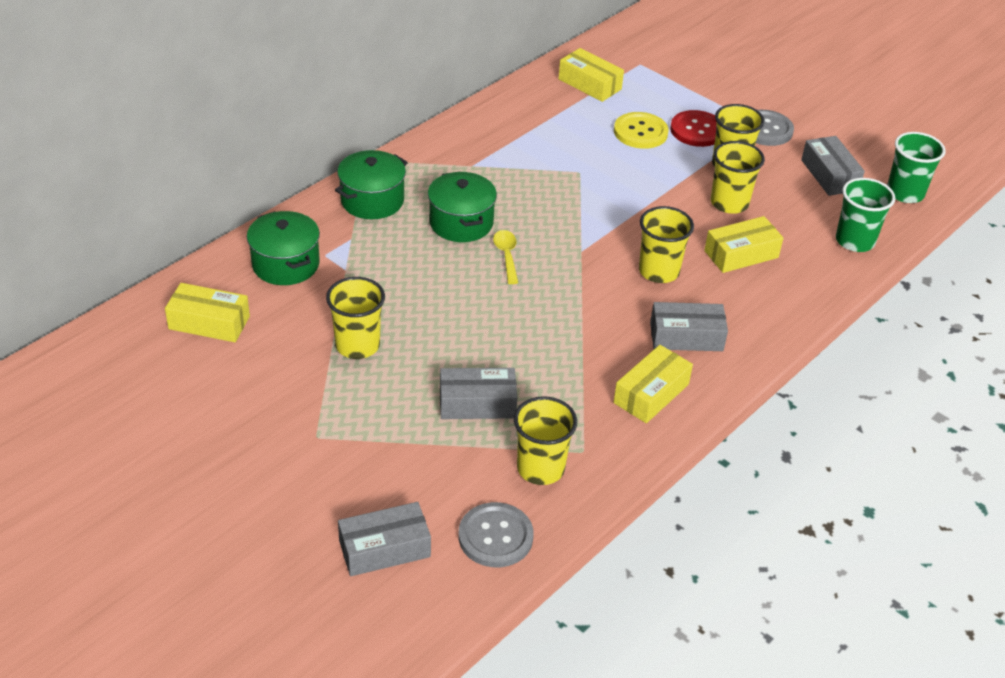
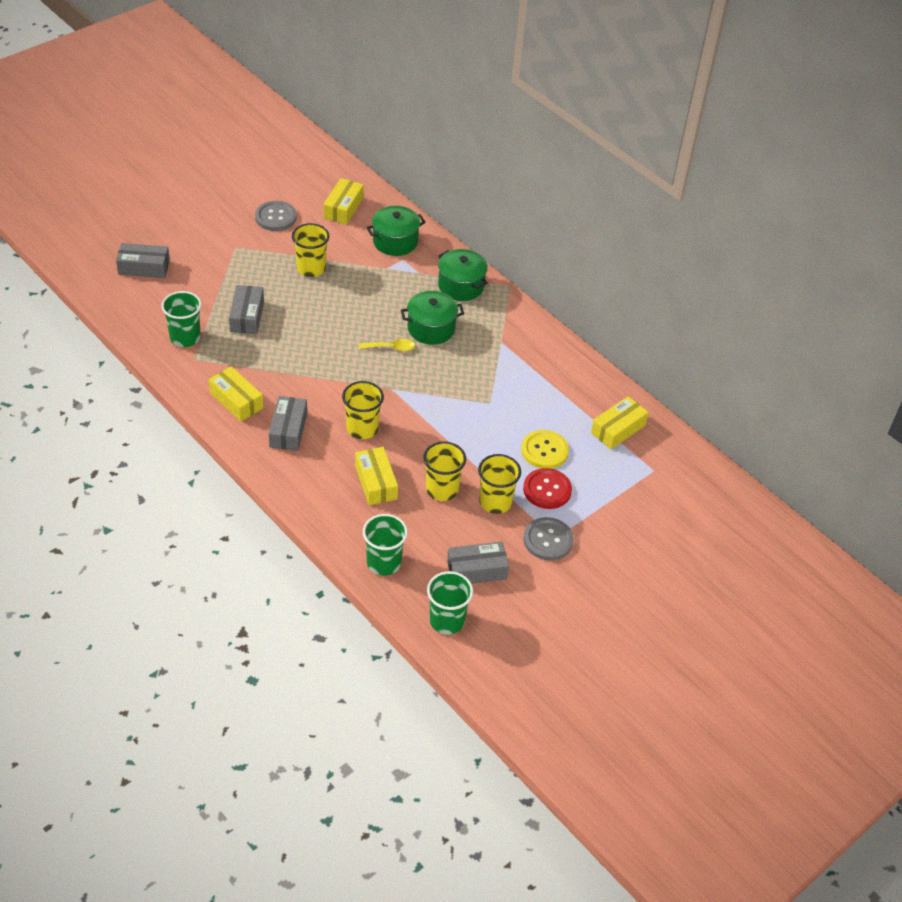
camera: 95 degrees right, 5 degrees up
grey box [338,502,431,576] -> grey box turned 75 degrees counterclockwise [116,243,170,278]
grey button [459,502,534,567] -> grey button moved to [255,201,297,231]
yellow cup [514,396,577,485] -> green cup [161,291,202,347]

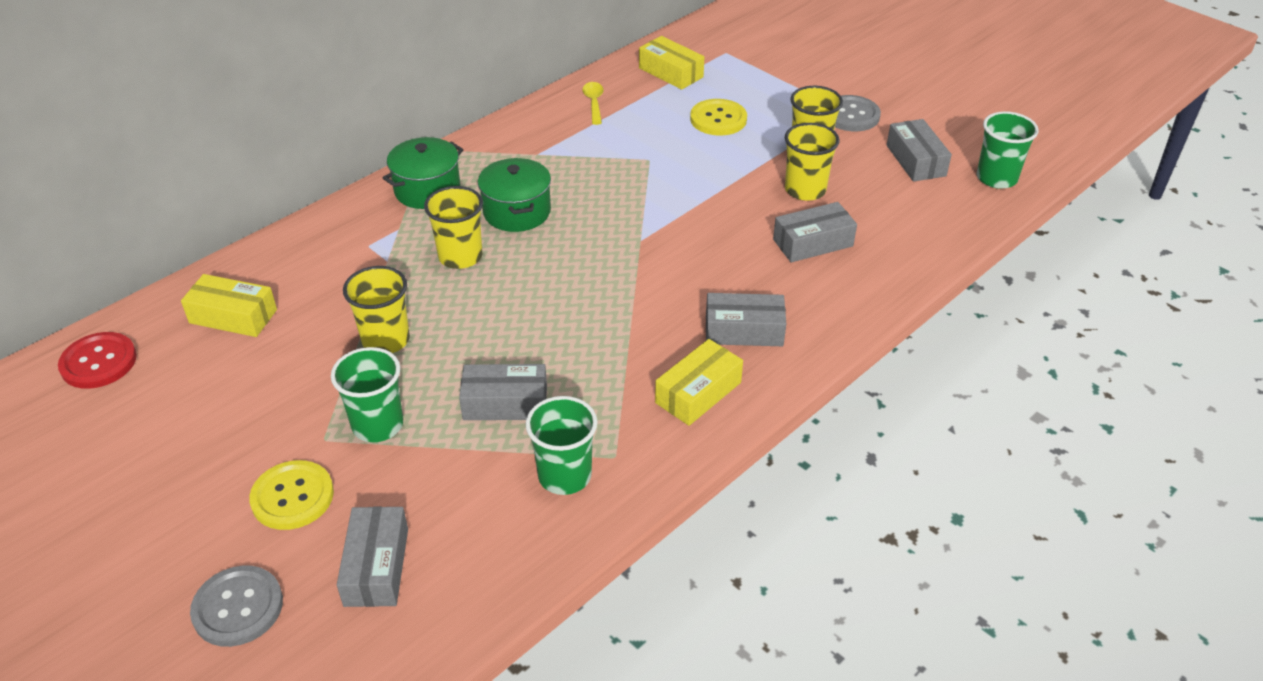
camera: 90 degrees left, 5 degrees down
grey button [255,201,297,231] -> grey button moved to [190,565,283,647]
yellow cup [342,381,384,439] -> yellow cup moved to [424,186,483,269]
yellow box [355,447,398,505] -> grey box [773,202,857,262]
yellow spoon [359,339,415,351] -> yellow spoon moved to [582,82,604,125]
green cup [363,514,408,576] -> green cup moved to [331,347,403,442]
green pot [366,206,426,256] -> none
red button [523,468,572,509] -> red button moved to [58,332,137,389]
none -> yellow button [249,460,334,530]

